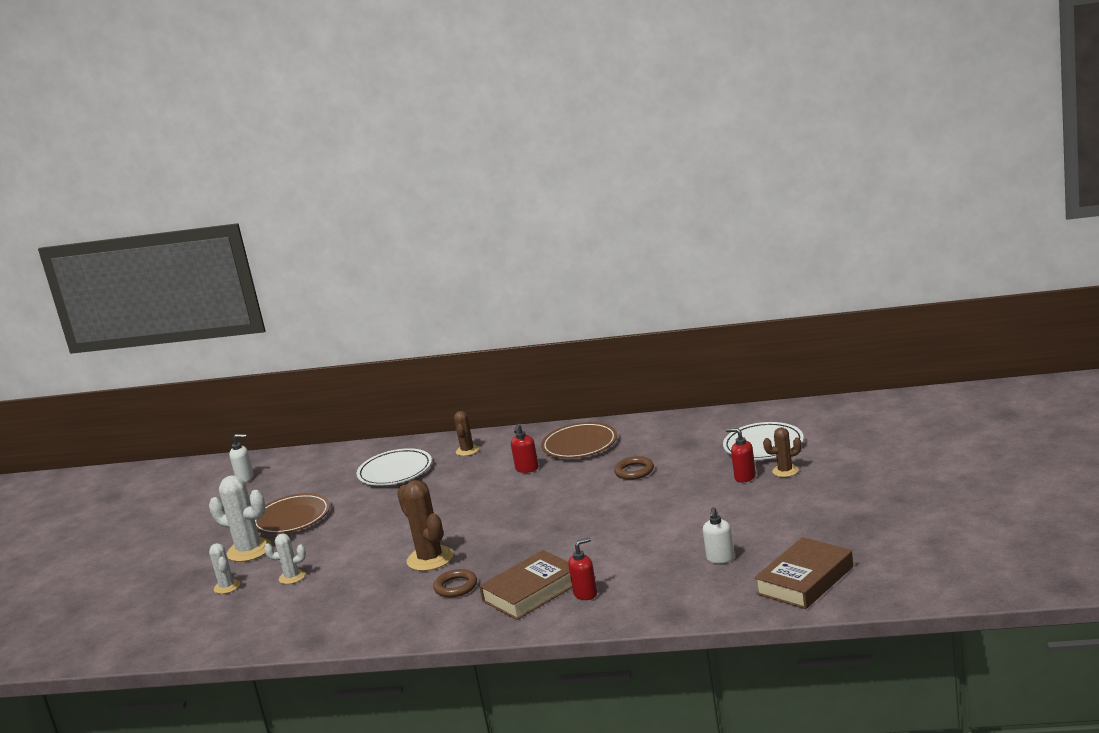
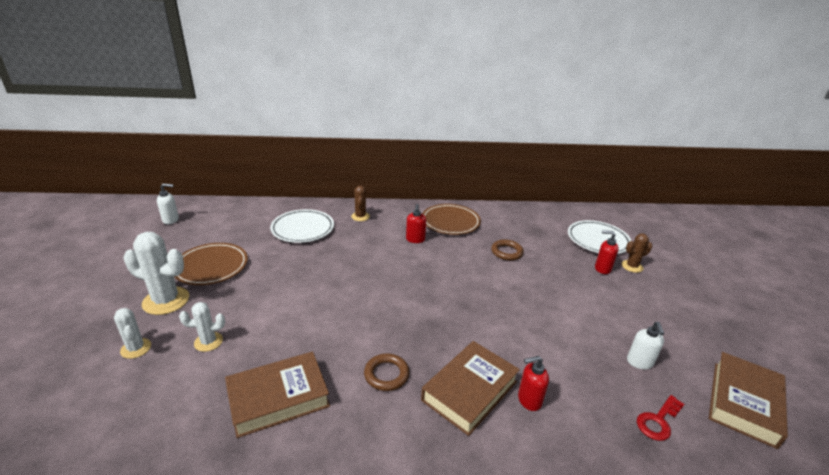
camera: 15 degrees left, 10 degrees up
brown cactus [397,480,454,571] -> none
red soap dispenser [568,537,597,600] -> red soap dispenser turned 150 degrees counterclockwise [518,356,549,411]
none -> brown book [225,351,330,438]
none -> red key [637,395,684,441]

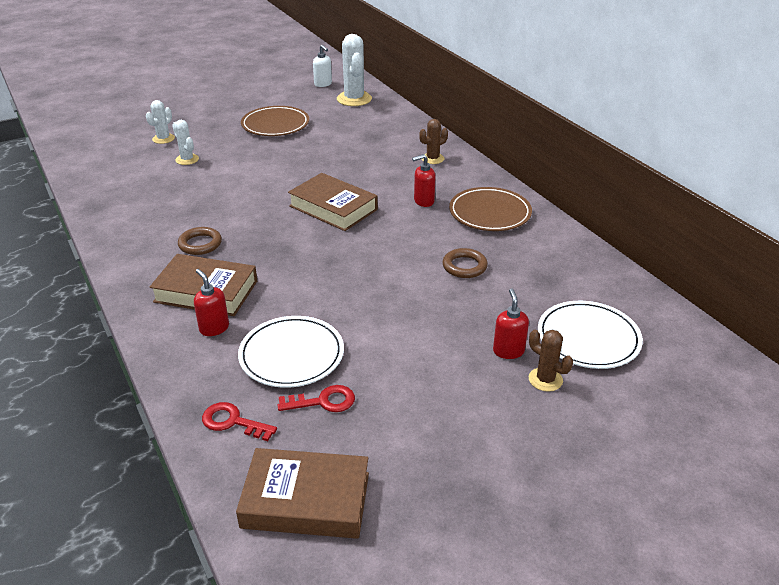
camera: 65 degrees right, 5 degrees up
white cactus [123,232,189,315] -> white cactus moved to [337,34,372,106]
brown book [225,351,330,438] -> brown book moved to [288,173,378,231]
white plate [270,209,334,243] -> white plate moved to [238,316,344,388]
white soap dispenser [627,322,664,369] -> red key [277,385,355,412]

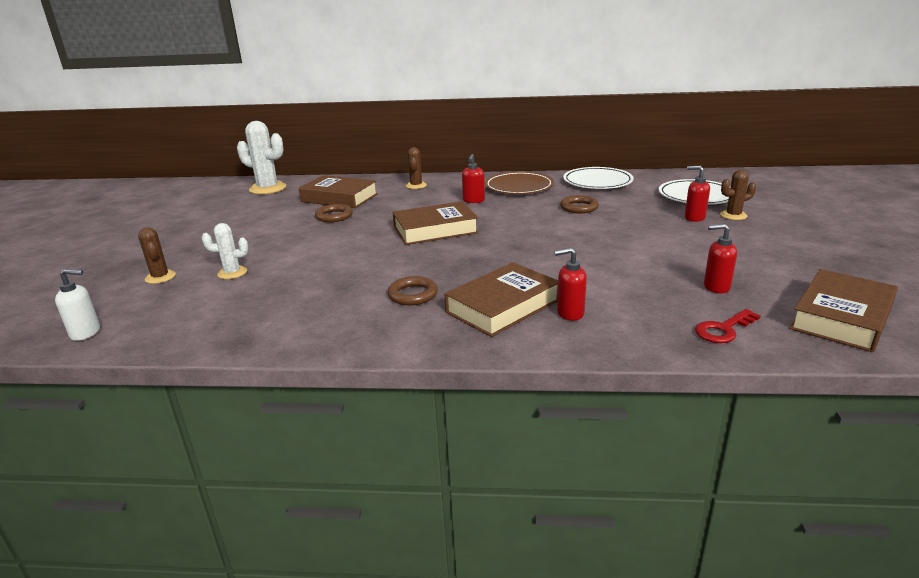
camera: 55 degrees left, 10 degrees down
white cactus [146,100,175,144] -> brown cactus [138,227,176,284]
white plate [238,316,344,388] -> white plate moved to [563,167,634,189]
brown plate [241,106,309,136] -> none
red key [277,385,355,412] -> red soap dispenser [704,224,737,293]
white soap dispenser [313,45,332,87] -> white soap dispenser moved to [55,269,100,341]
none -> brown book [299,175,378,208]
none -> brown ring [315,204,353,222]

